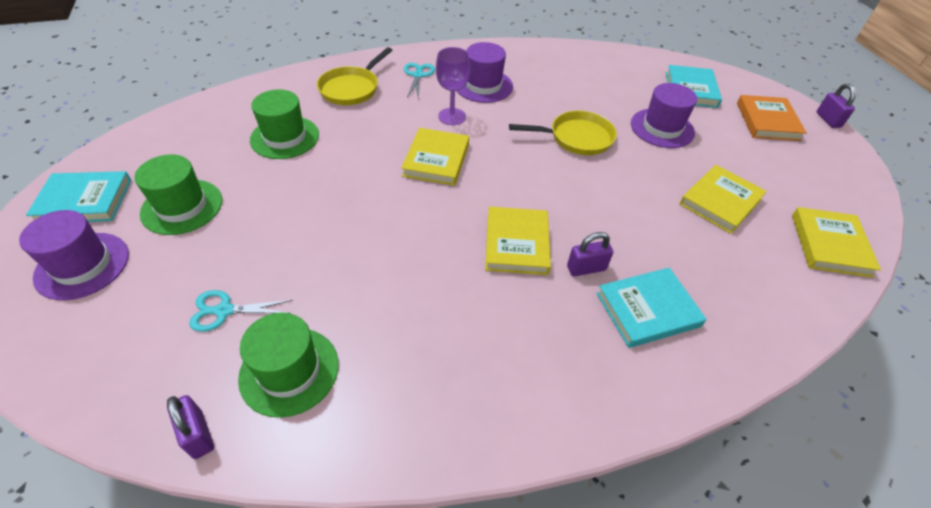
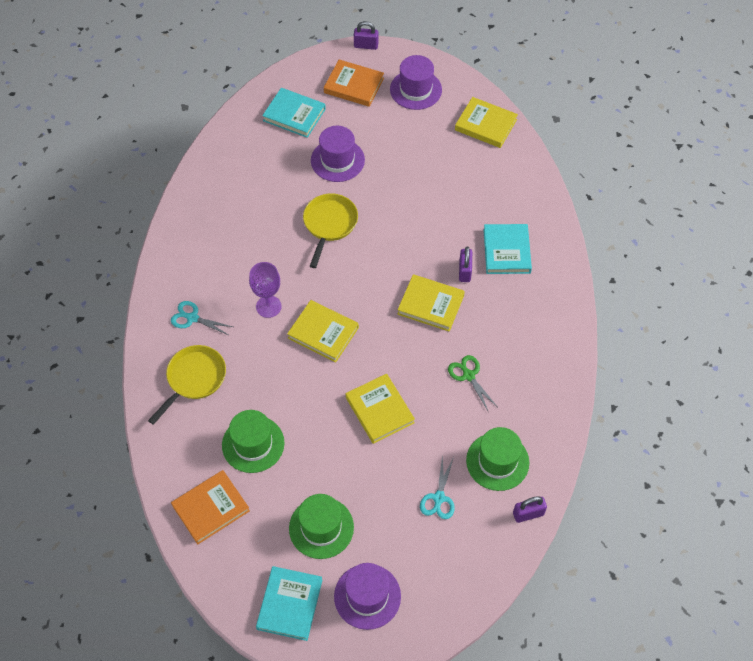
camera: 70 degrees left, 10 degrees up
yellow pan [317,47,392,105] -> yellow pan turned 105 degrees counterclockwise [148,345,226,425]
purple hat [457,42,513,103] -> purple hat moved to [390,55,442,110]
yellow book [680,165,767,234] -> yellow book moved to [346,374,415,444]
none -> orange book [171,470,250,544]
none -> green scissors [448,355,497,411]

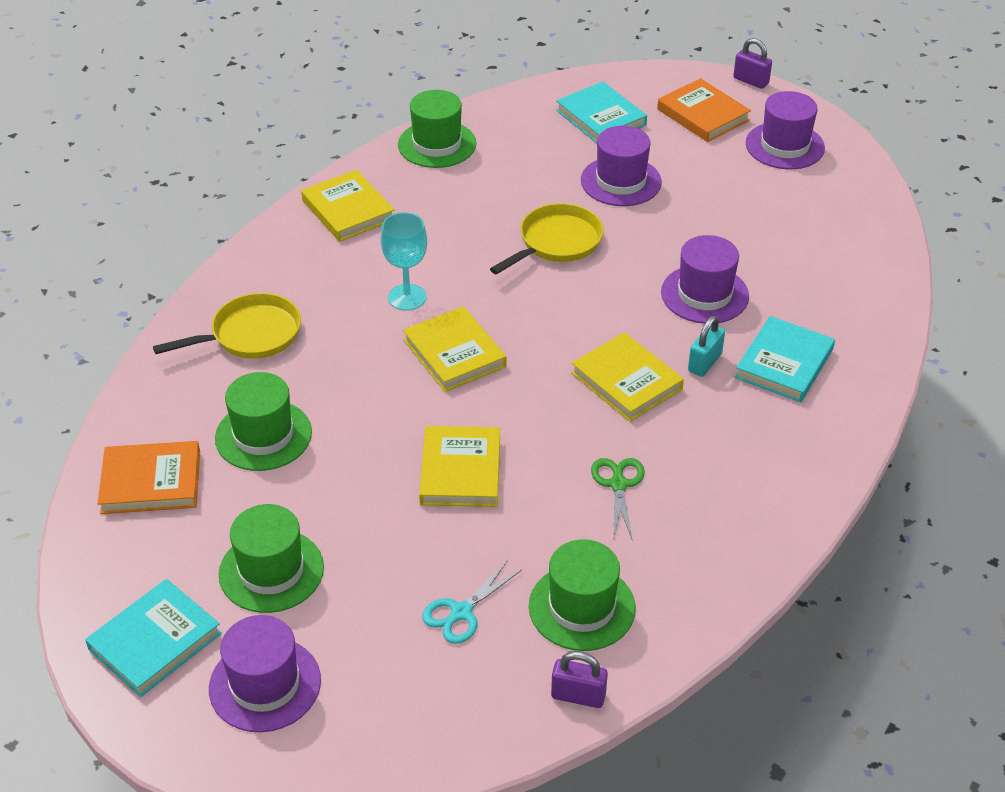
camera: 30 degrees right, 15 degrees down
turquoise scissors [171,301,233,336] -> none
purple goblet [249,262,282,318] -> turquoise goblet [381,212,427,311]
yellow book [455,97,518,148] -> yellow book moved to [301,170,395,242]
purple padlock [459,247,472,282] -> turquoise padlock [688,316,725,377]
none -> green hat [398,90,476,168]
none -> purple hat [661,235,749,324]

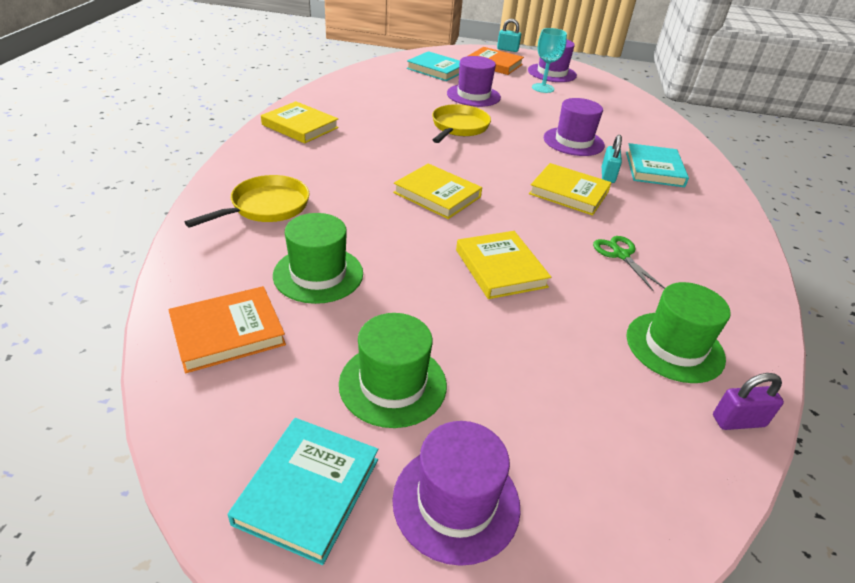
camera: 25 degrees left, 5 degrees down
turquoise goblet [381,212,427,311] -> turquoise goblet moved to [532,28,567,93]
green hat [398,90,476,168] -> none
turquoise scissors [422,560,522,644] -> none
purple padlock [733,38,772,89] -> turquoise padlock [497,19,521,52]

